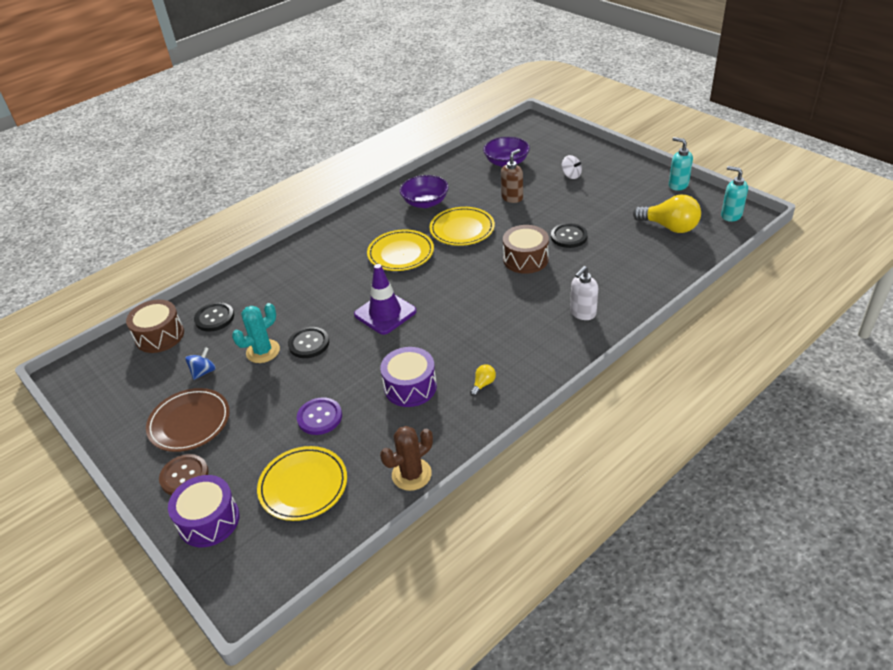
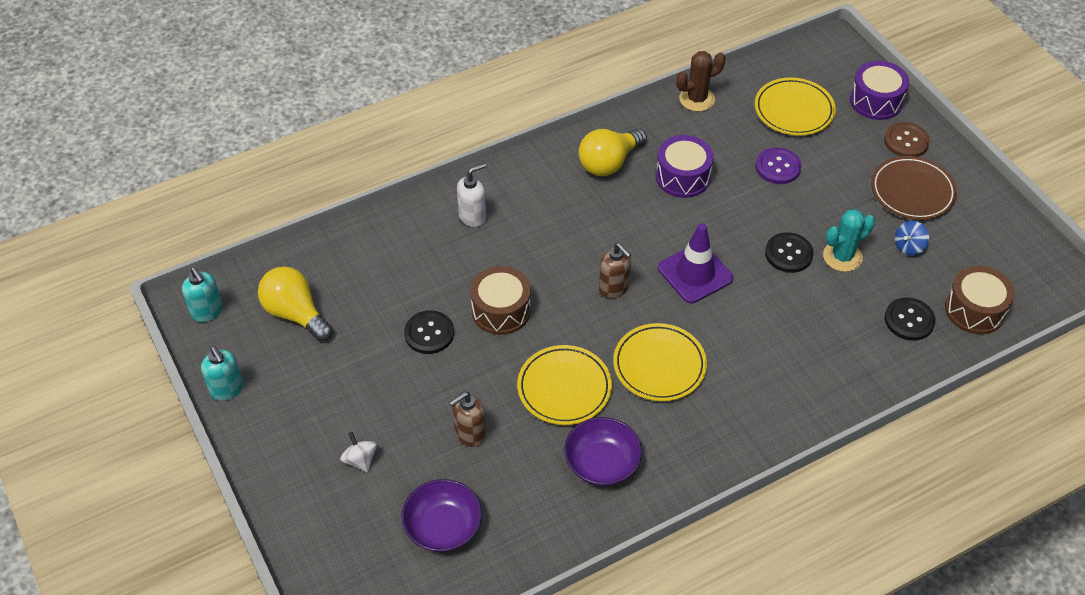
camera: 170 degrees left, 10 degrees up
yellow light bulb [470,364,496,396] -> yellow light bulb [579,128,647,176], size x2.25
none -> brown soap dispenser [599,243,631,298]

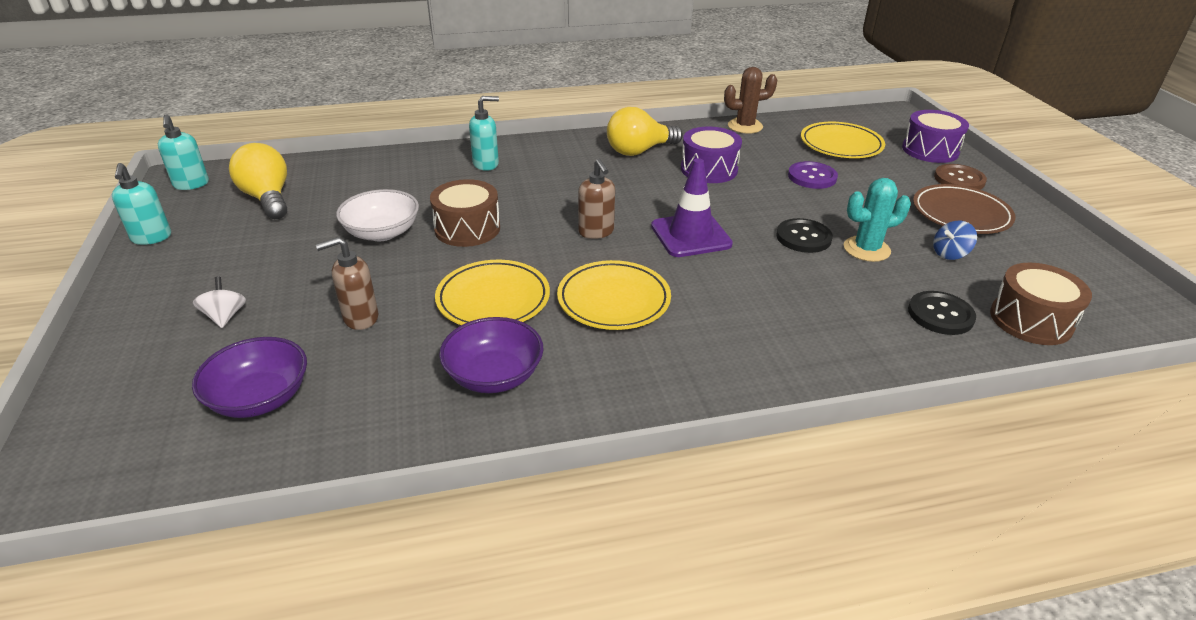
camera: 15 degrees right, 15 degrees down
black button [404,310,454,354] -> white bowl [336,189,419,241]
white soap dispenser [457,163,486,227] -> turquoise soap dispenser [469,96,499,171]

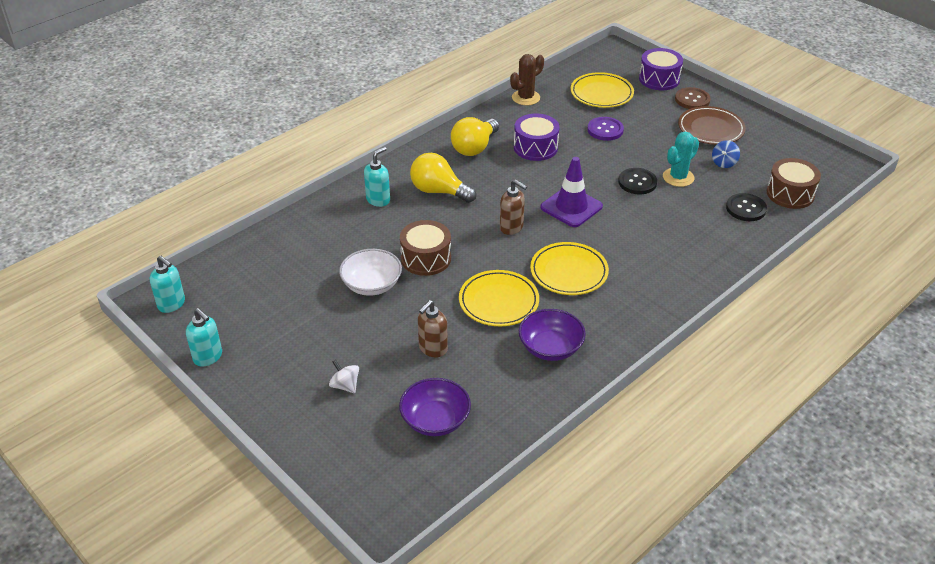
camera: 30 degrees left, 5 degrees up
yellow light bulb [229,143,287,219] -> yellow light bulb moved to [410,153,476,203]

